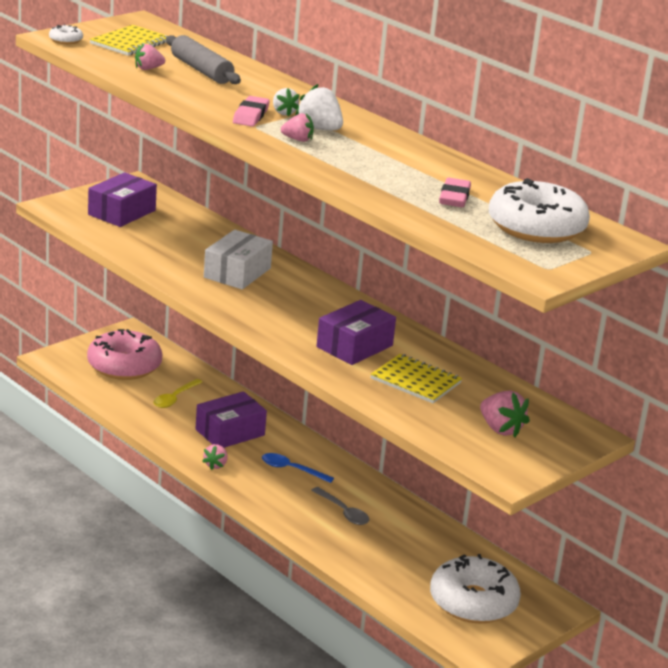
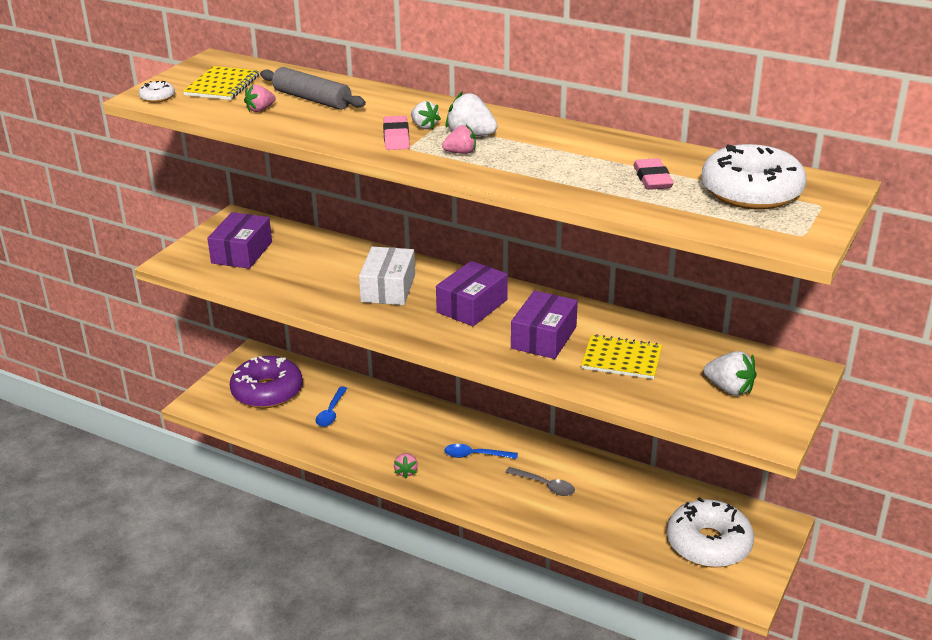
camera: 15 degrees left, 5 degrees up
pink donut [87,329,162,380] -> purple donut [230,356,303,408]
yellow spoon [154,379,202,408] -> blue spoon [316,386,347,427]
purple box [195,391,267,448] -> purple box moved to [436,261,508,326]
pink strawberry [480,391,530,437] -> white strawberry [704,351,757,396]

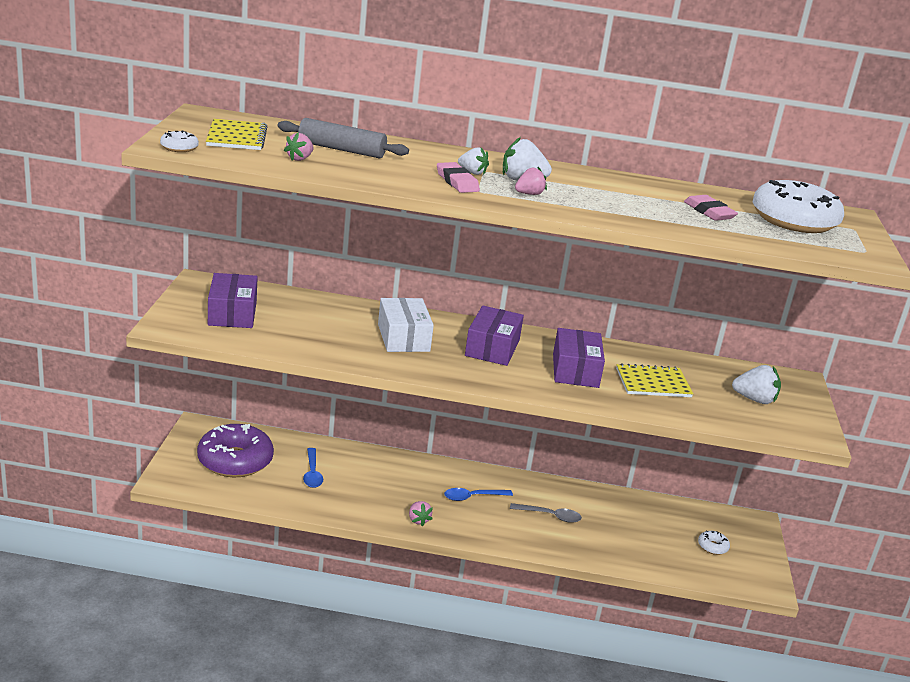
camera: 25 degrees left, 5 degrees down
white donut [667,497,754,568] -> white donut [698,530,730,555], size x0.41

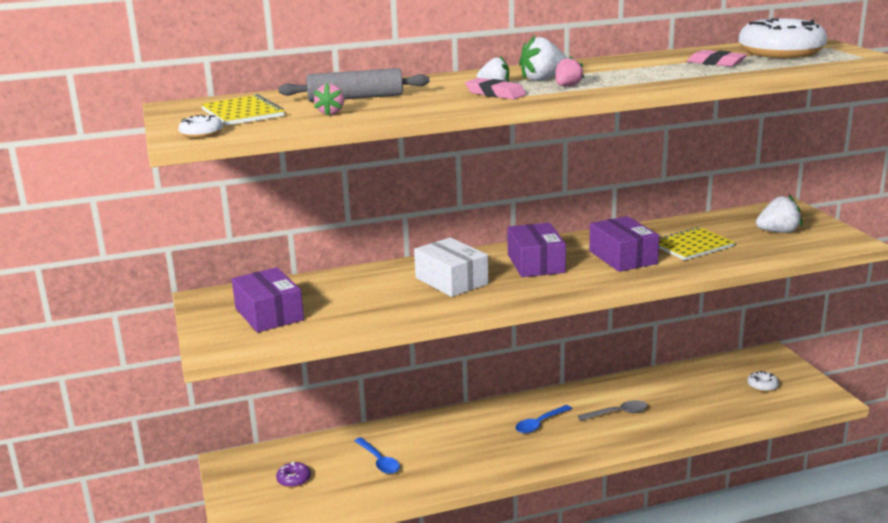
camera: 20 degrees left, 5 degrees down
purple donut [197,424,274,477] -> purple donut [276,462,311,487], size x0.41
pink strawberry [409,501,433,526] -> none

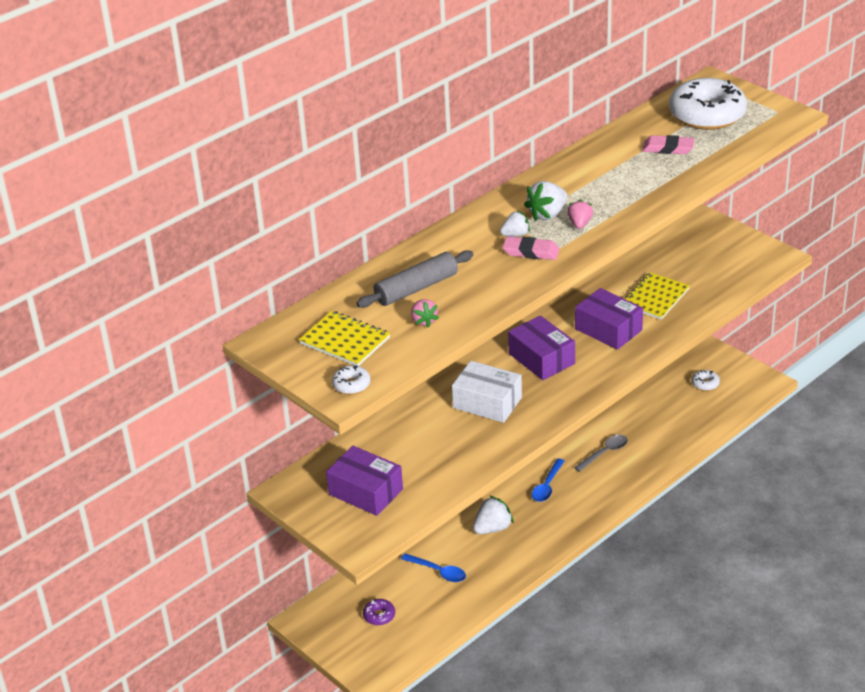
camera: 25 degrees left, 15 degrees up
white strawberry [756,195,802,233] -> white strawberry moved to [473,495,514,534]

